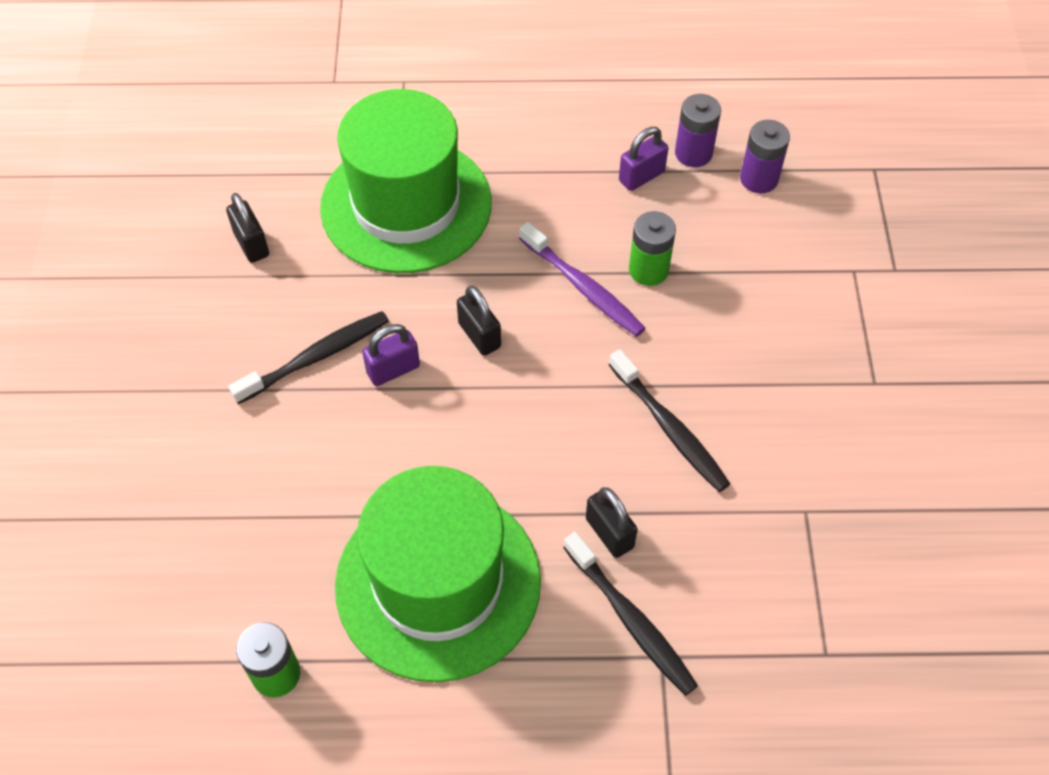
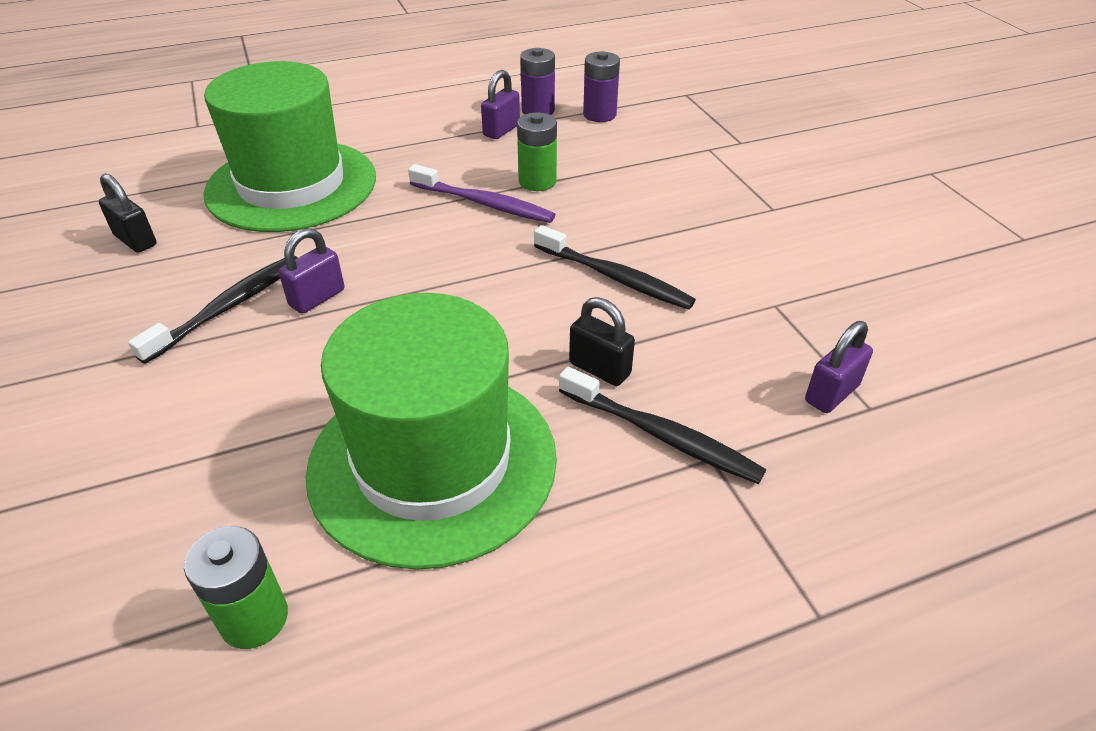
camera: 20 degrees left, 15 degrees down
black padlock [457,286,501,356] -> none
none -> purple padlock [805,321,873,413]

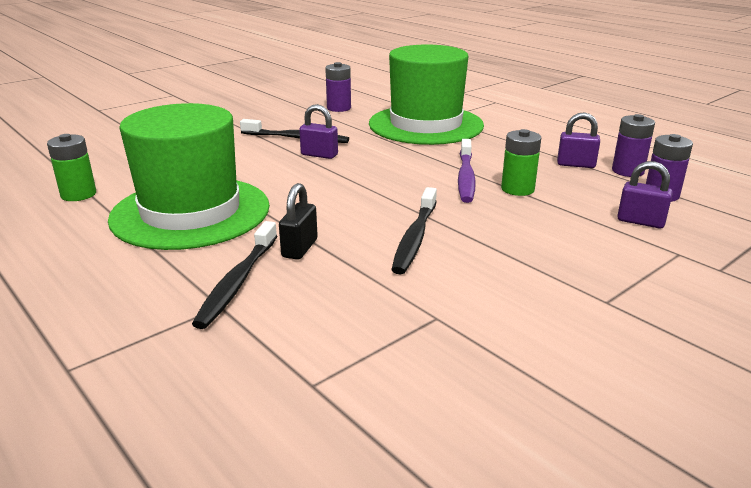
camera: 70 degrees right, 15 degrees down
black padlock [99,173,157,253] -> purple battery [325,62,351,112]
purple padlock [805,321,873,413] -> purple padlock moved to [617,161,673,229]

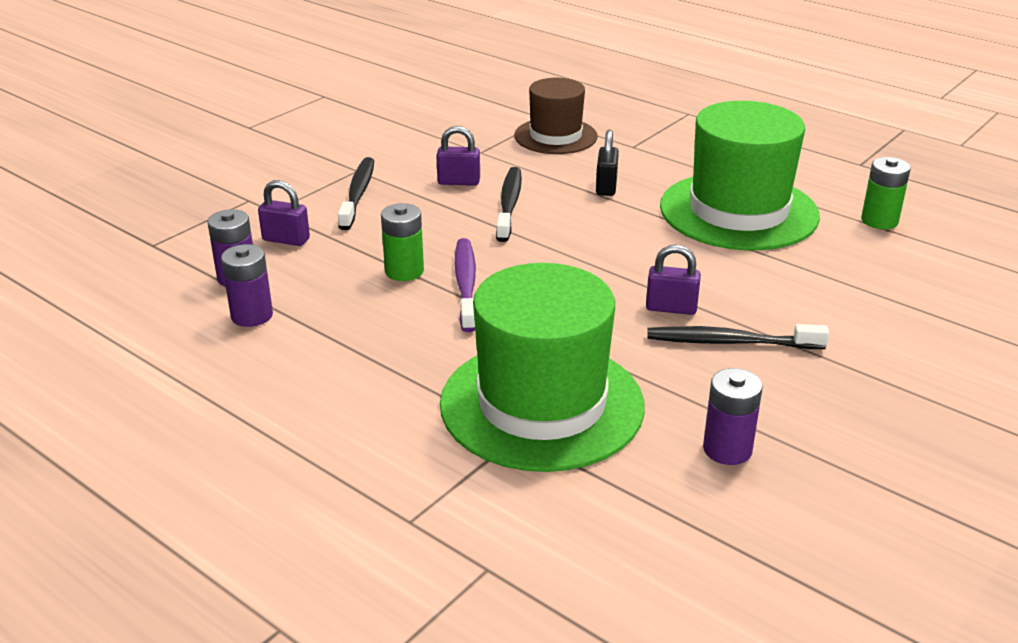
camera: 170 degrees right, 5 degrees up
black toothbrush [192,221,277,329] -> black toothbrush moved to [338,157,374,230]
purple padlock [557,112,600,168] -> purple padlock moved to [436,126,480,186]
none -> brown hat [514,78,598,154]

